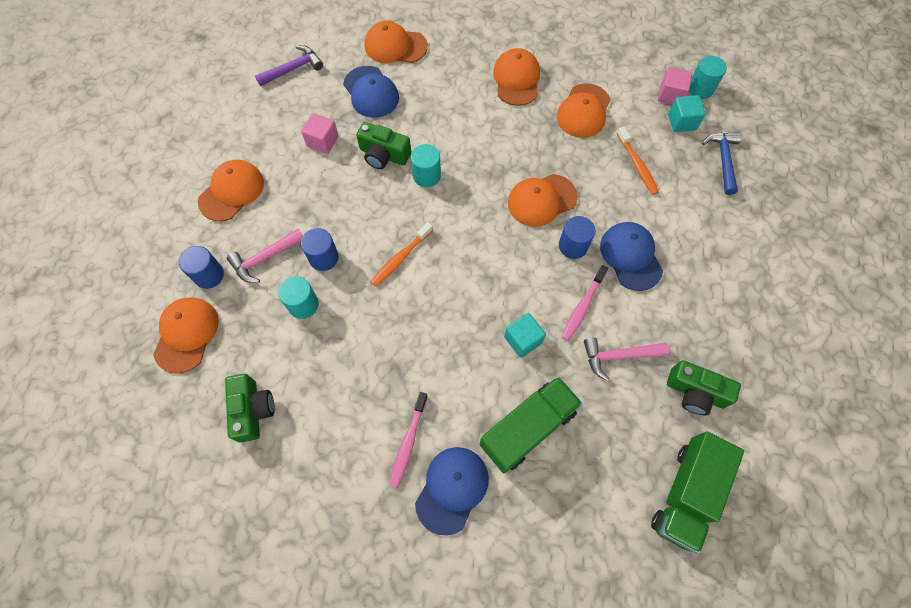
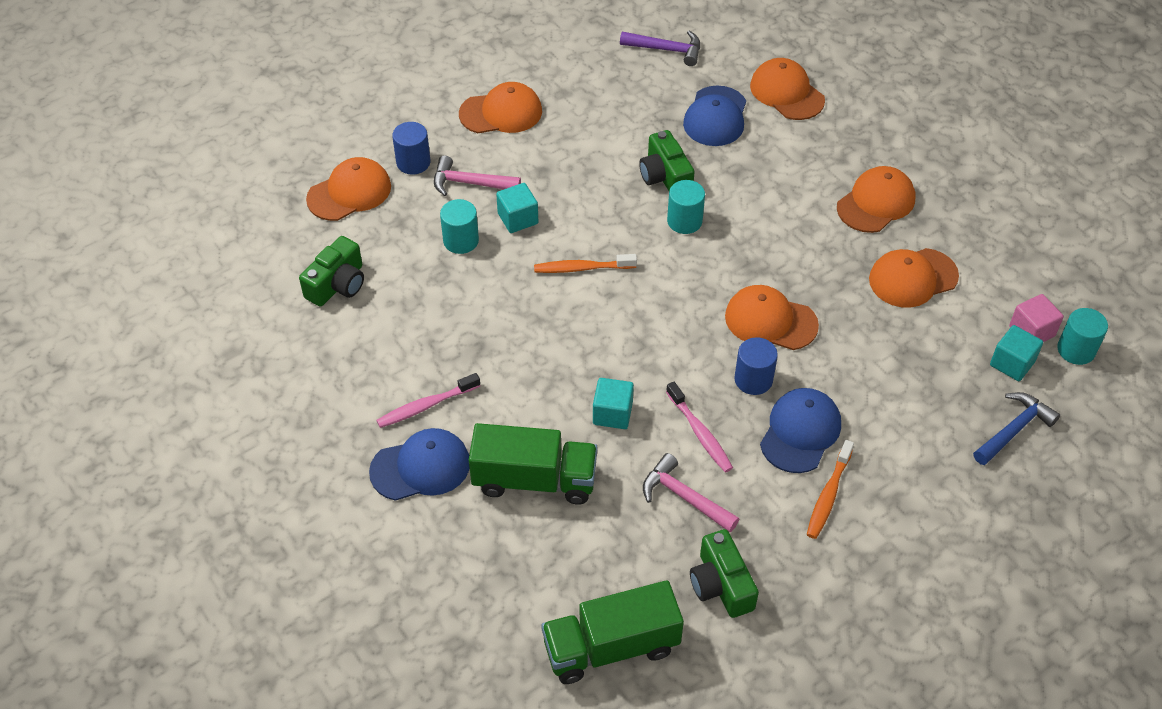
camera: 45 degrees right, 15 degrees down
pink cube [301,113,339,154] -> none
blue cylinder [301,228,339,271] -> turquoise cube [496,183,538,233]
pink toothbrush [562,265,608,341] -> pink toothbrush turned 105 degrees counterclockwise [666,382,733,472]
orange toothbrush [617,127,659,195] -> orange toothbrush moved to [806,440,854,539]

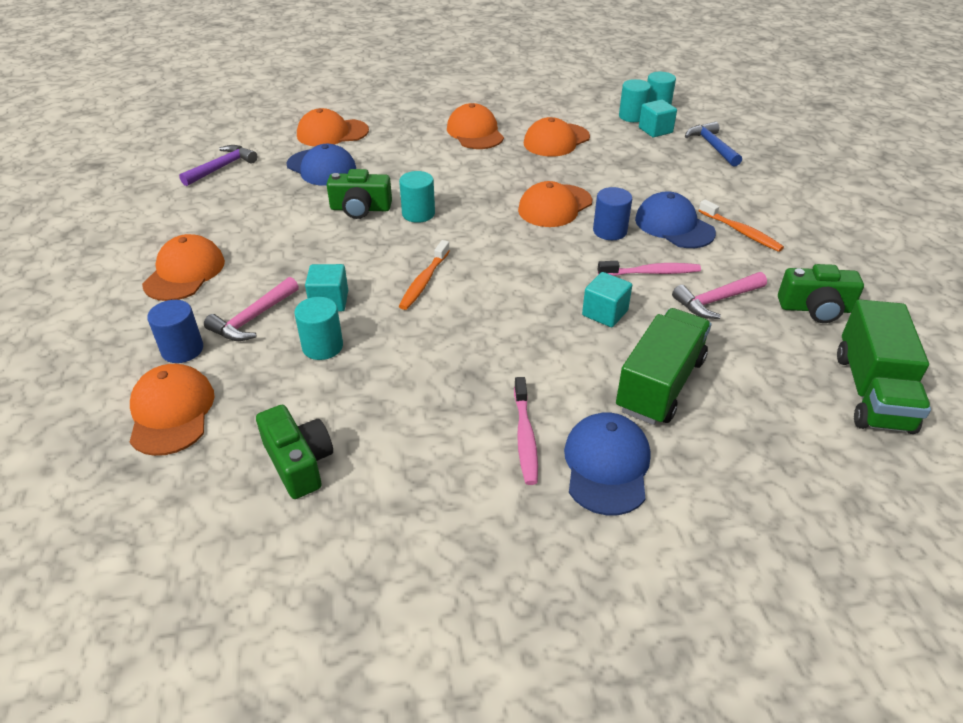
camera: 65 degrees left, 10 degrees down
orange cap [869,248,959,308] -> orange cap turned 45 degrees clockwise [524,117,590,157]
pink cube [1009,294,1064,342] -> turquoise cylinder [619,79,651,122]

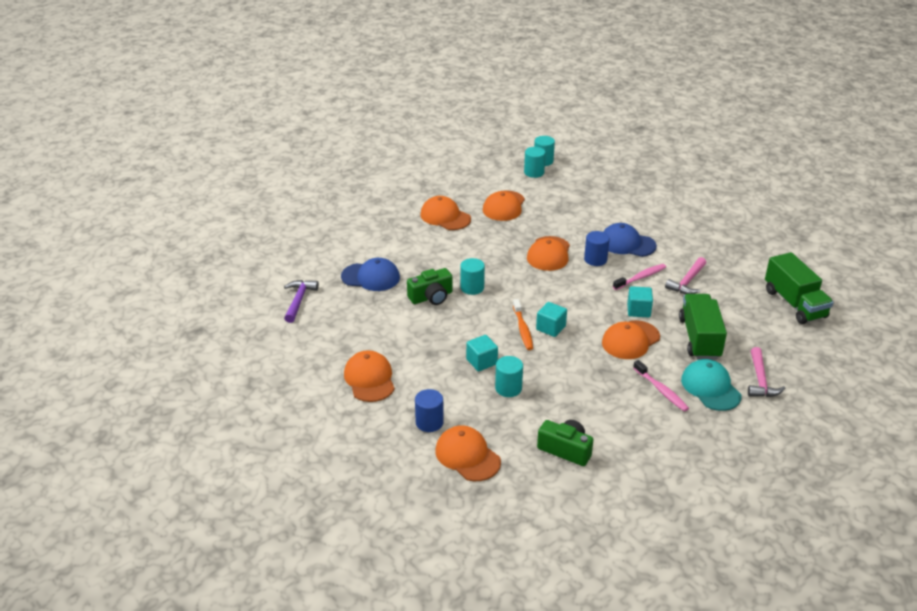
camera: 30 degrees left, 5 degrees down
pink hammer [204,277,299,341] -> pink hammer moved to [748,347,785,397]
orange cap [297,108,369,146] -> orange cap moved to [602,320,660,359]
blue cap [564,412,650,515] -> turquoise cap [681,359,742,411]
turquoise cube [639,99,677,137] -> turquoise cube moved to [536,302,567,337]
blue hammer [685,122,742,167] -> none
orange toothbrush [699,199,784,252] -> none
green camera [778,264,864,323] -> none

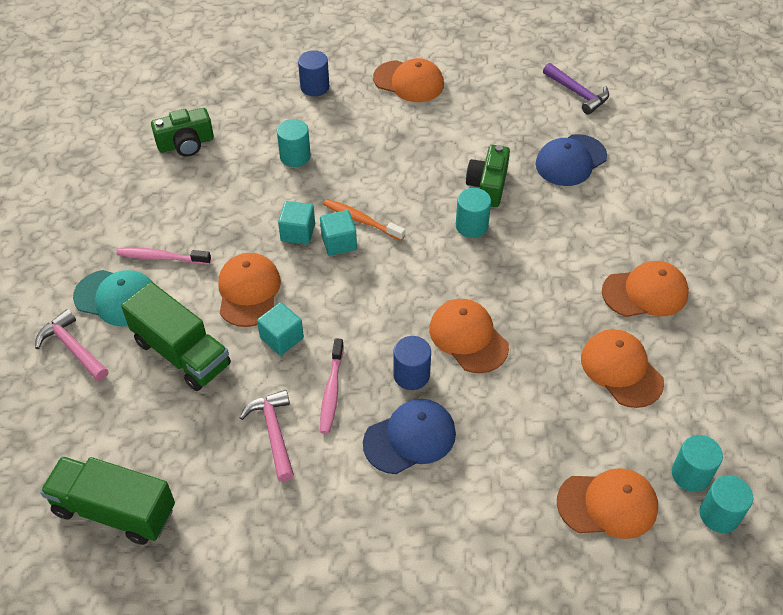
camera: 130 degrees right, 15 degrees up
orange cap [435,425,501,481] -> orange cap moved to [557,468,658,539]
turquoise cube [466,335,498,372] -> turquoise cube moved to [278,201,315,245]

